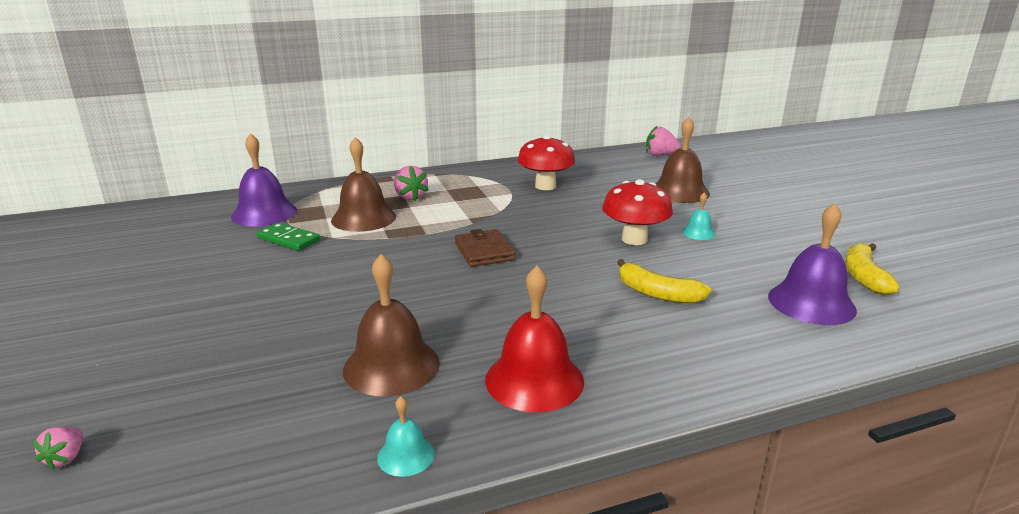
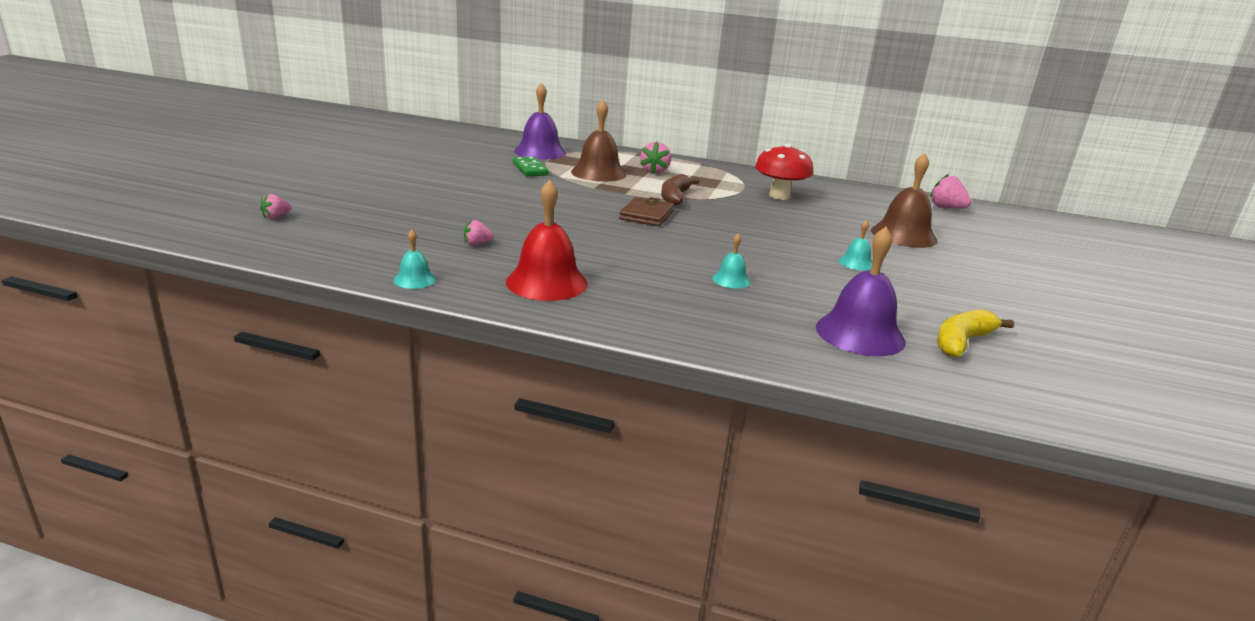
camera: 35 degrees right, 0 degrees up
brown bell [343,254,440,396] -> pink strawberry [464,220,494,245]
red mushroom [602,179,673,245] -> none
yellow banana [617,259,712,303] -> turquoise bell [712,234,751,288]
none -> brown banana [661,174,699,206]

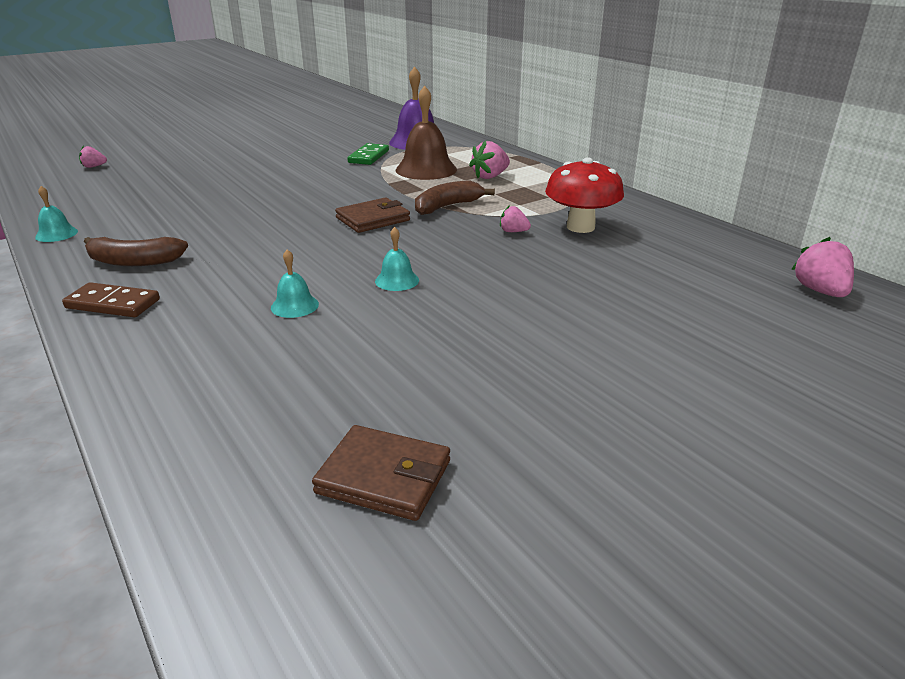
camera: 40 degrees right, 5 degrees up
pink strawberry [464,220,494,245] -> pink strawberry moved to [500,205,531,232]
red bell [506,180,588,301] -> brown banana [84,237,188,266]
purple bell [816,227,905,356] -> none
turquoise bell [838,220,873,271] -> turquoise bell moved to [375,227,419,291]
brown bell [871,153,938,248] -> none
yellow banana [937,309,1014,357] -> brown wallet [312,425,450,521]
none -> brown domino [62,282,160,317]

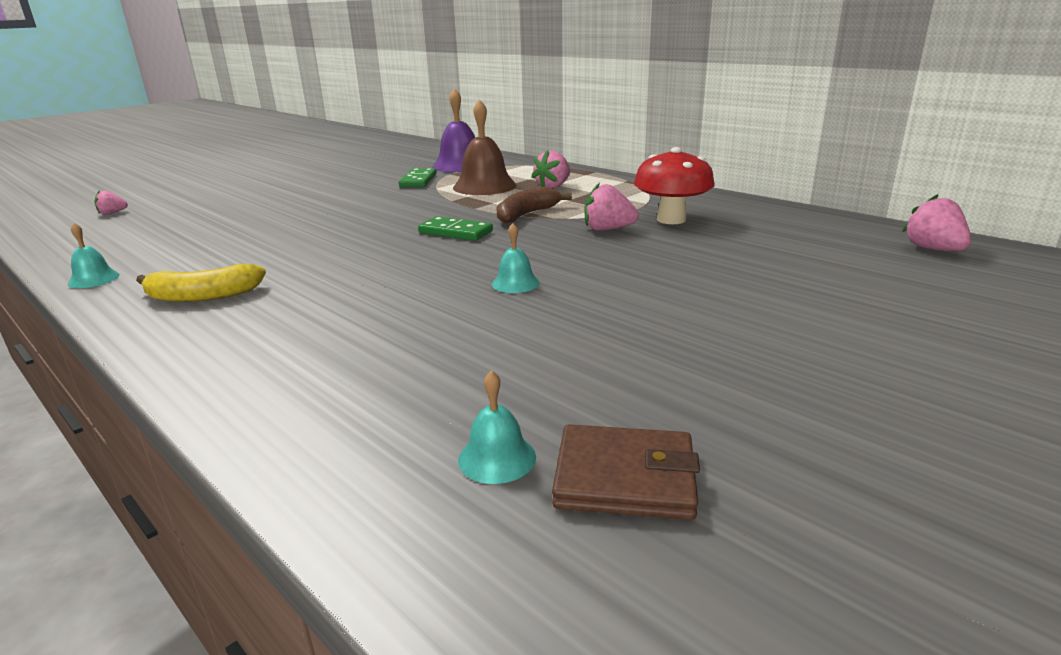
camera: 10 degrees left, 5 degrees down
brown domino [62,282,160,317] -> none
brown banana [84,237,188,266] -> yellow banana [136,264,266,302]
turquoise bell [271,249,319,318] -> turquoise bell moved to [458,370,536,484]
brown wallet [335,197,410,233] -> green domino [418,216,493,241]
pink strawberry [500,205,531,232] -> pink strawberry [585,183,639,231], size x1.67

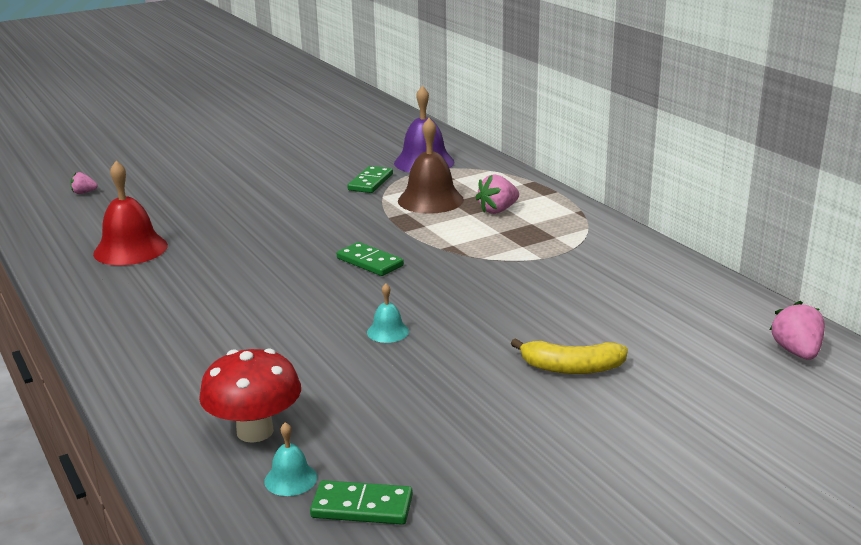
camera: 15 degrees right, 0 degrees up
turquoise bell [68,223,120,288] -> none
yellow banana [136,264,266,302] -> yellow banana moved to [511,338,628,374]
brown banana [496,187,572,223] -> none
brown wallet [552,424,700,520] -> green domino [310,480,413,525]
pink strawberry [585,183,639,231] -> none
red mushroom [634,147,715,224] -> red mushroom moved to [199,349,301,443]
none -> red bell [93,161,168,265]

